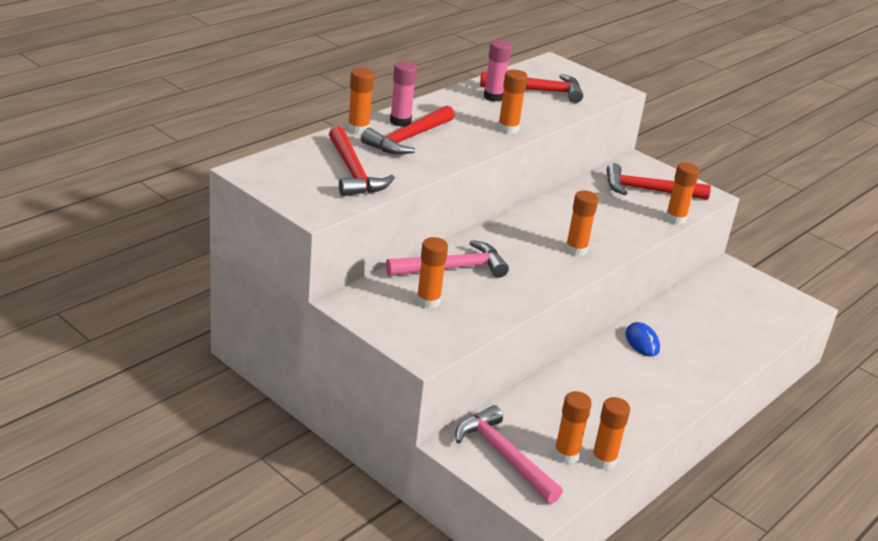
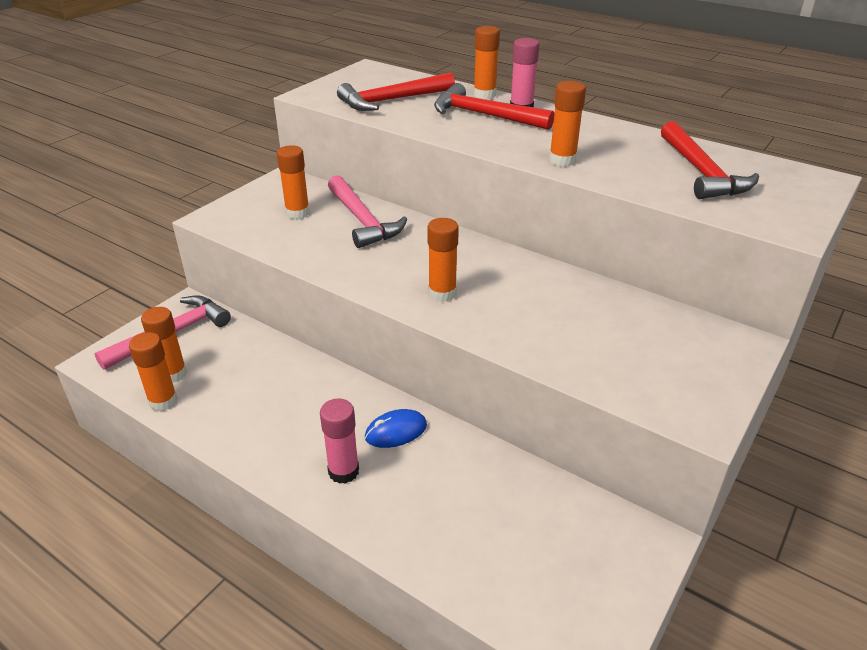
camera: 85 degrees right, 5 degrees up
pink glue stick [484,40,512,102] -> pink glue stick moved to [320,398,359,484]
red hammer [606,163,711,200] -> none
orange glue stick [665,162,699,224] -> none

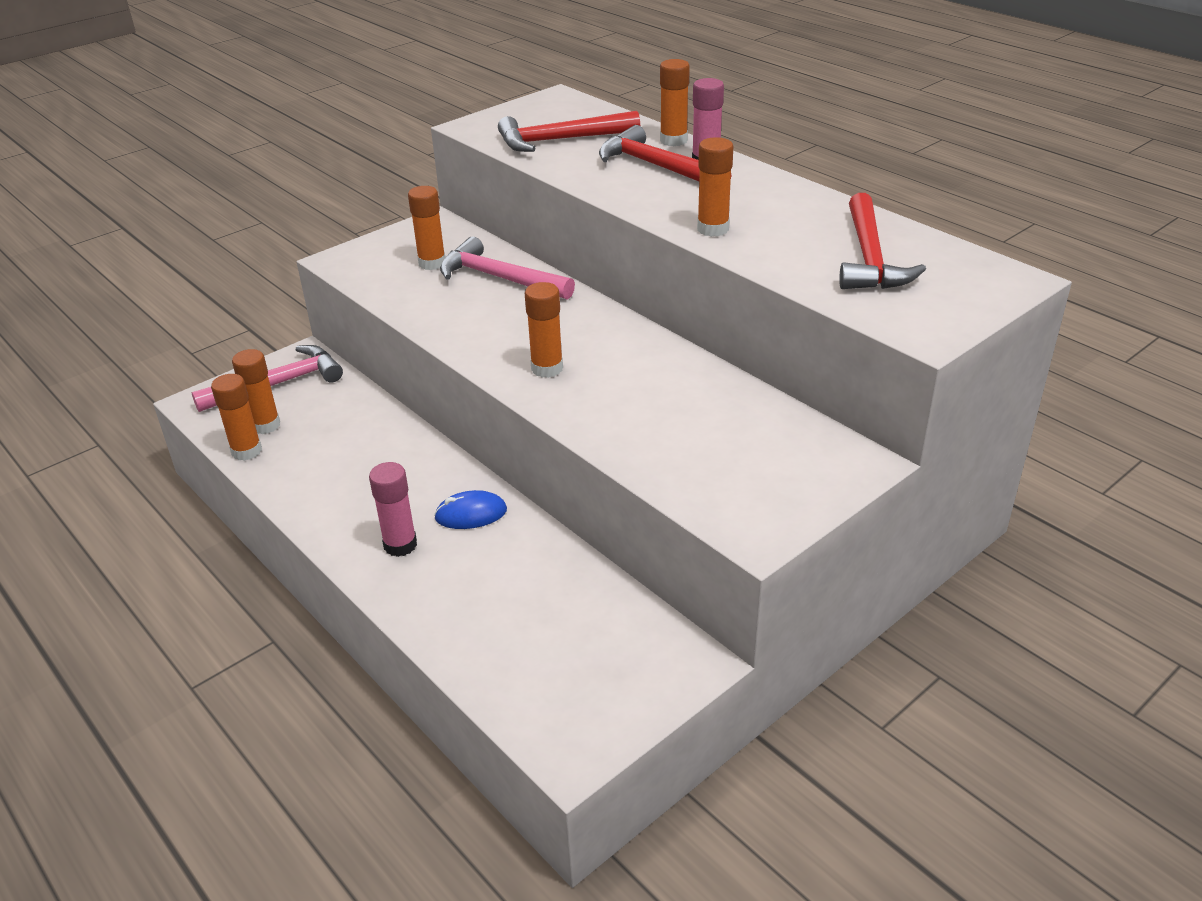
camera: 15 degrees right, 0 degrees up
pink hammer [328,175,407,248] -> pink hammer turned 135 degrees clockwise [440,236,575,300]

